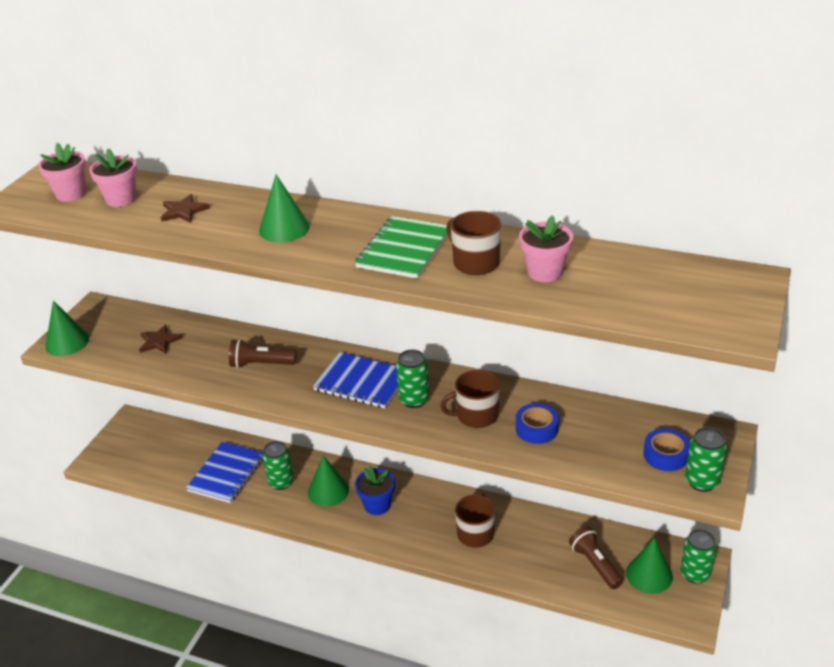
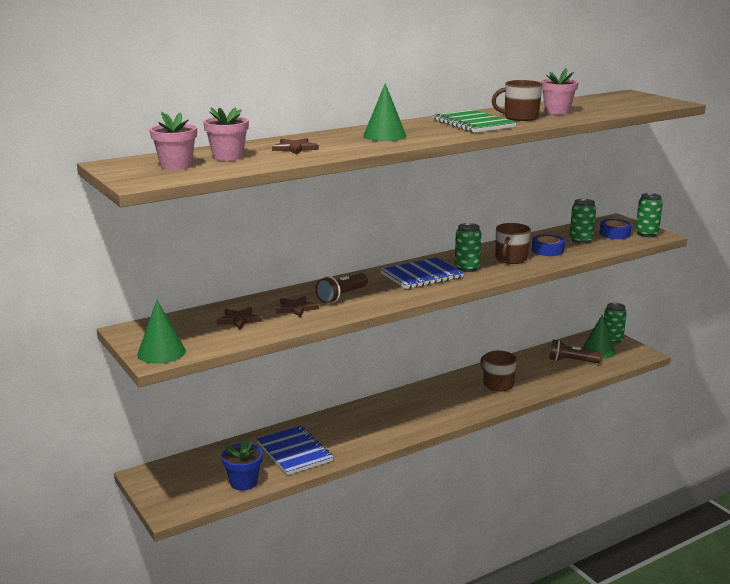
camera: 55 degrees left, 15 degrees down
green can [262,441,294,490] -> green can moved to [570,199,596,244]
green cone [308,456,349,507] -> none
blue flower pot [355,466,395,515] -> blue flower pot moved to [221,438,263,491]
none -> brown star [276,296,319,317]

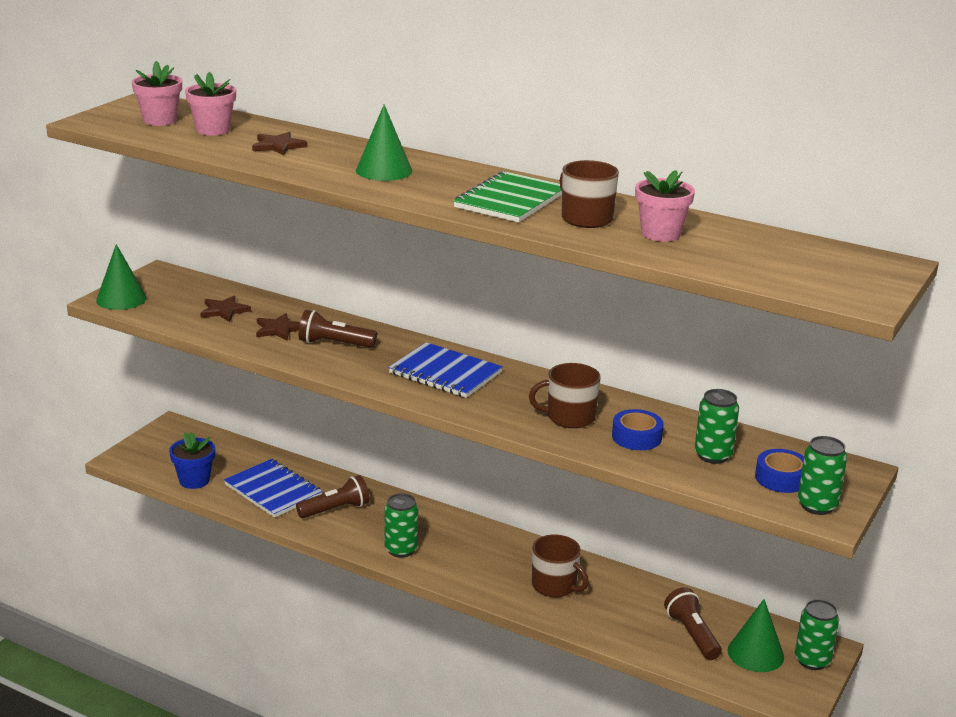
camera: 60 degrees right, 5 degrees up
blue notebook [257,425,333,475] -> blue notebook turned 75 degrees counterclockwise [224,459,323,518]
green can [455,223,481,272] -> green can moved to [385,493,418,558]
brown mug [480,351,517,392] -> brown mug turned 105 degrees clockwise [532,535,589,597]
none -> brown flashlight [296,475,370,518]

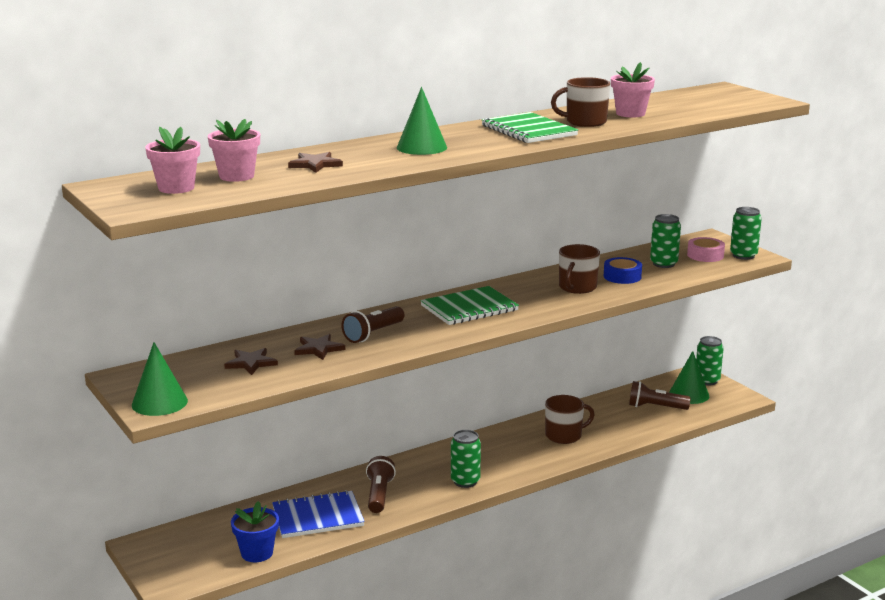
camera: 60 degrees left, 5 degrees down
blue notebook [388,342,503,398] -> green notebook [420,286,519,325]
blue tape [755,449,804,493] -> pink tape [687,237,725,262]

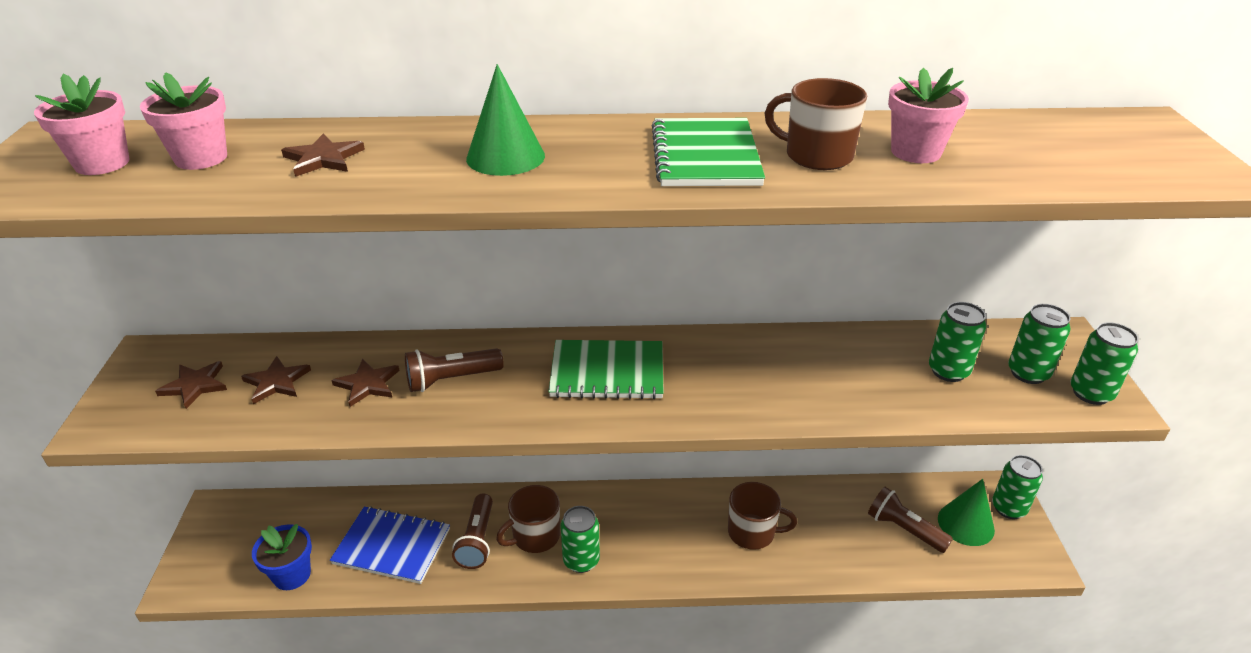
camera: 30 degrees right, 15 degrees up
green cone [132,342,188,416] -> none
brown flashlight [366,456,396,513] -> brown flashlight turned 150 degrees clockwise [452,494,493,569]
brown mug [559,244,600,294] -> brown mug moved to [496,485,560,553]
blue tape [604,257,642,284] -> none
pink tape [687,237,725,262] -> green can [1008,304,1071,384]
none -> brown star [155,361,227,409]

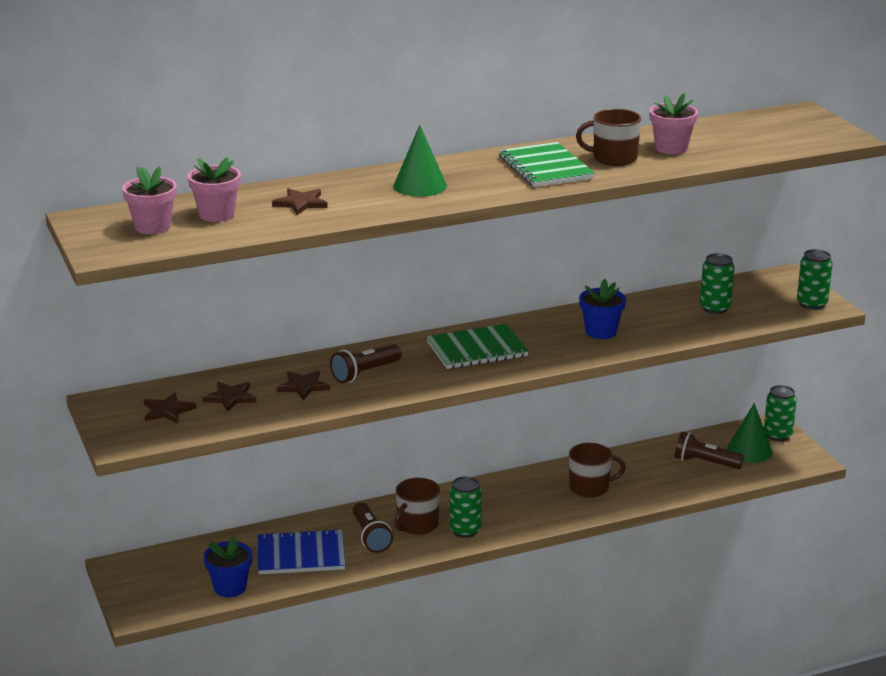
camera: 20 degrees left, 10 degrees down
green can [1008,304,1071,384] -> none
none -> blue flower pot [579,279,626,339]

